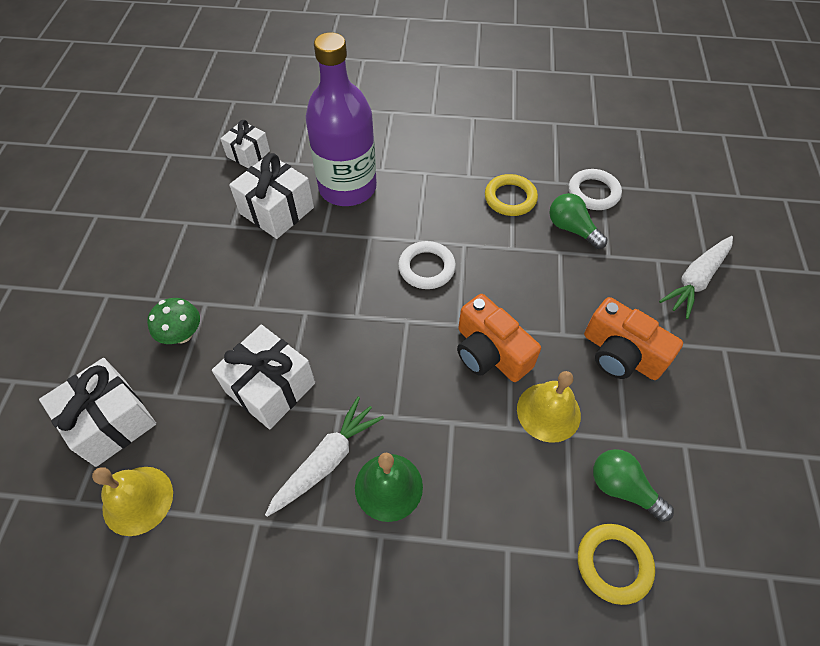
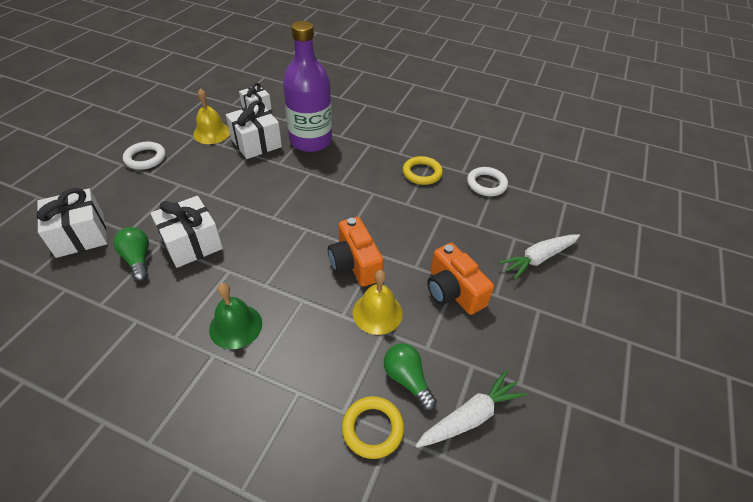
camera: 15 degrees right, 10 degrees down
yellow bell [92,467,173,536] -> yellow bell moved to [193,88,230,144]
green mushroom [147,298,200,344] -> none
white carrot [265,397,384,517] -> white carrot moved to [415,370,527,448]
white ring [398,241,456,289] -> white ring moved to [123,142,166,170]
green light bulb [549,193,607,249] -> green light bulb moved to [113,227,149,281]

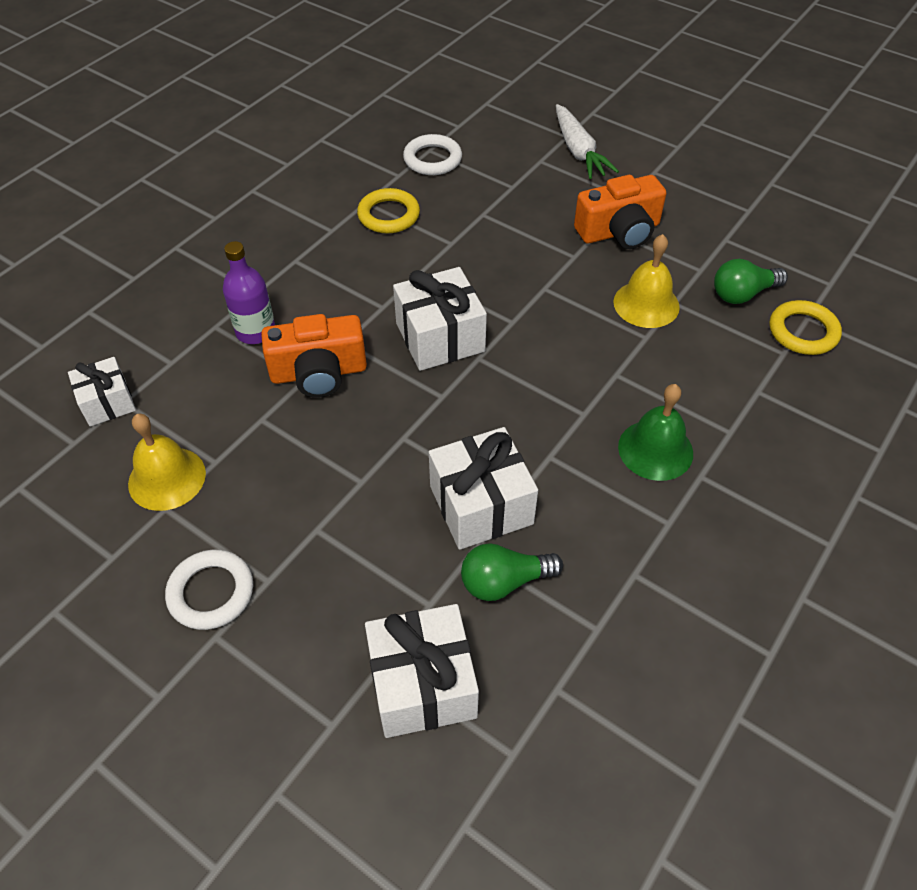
camera: 75 degrees left, 5 degrees up
white gift [226,100,282,159] -> white gift moved to [393,267,487,371]
purple bottle [283,21,332,152] -> purple bottle [223,241,275,344], size x0.52
orange camera [328,217,384,286] -> orange camera moved to [261,314,367,398]
white carrot [415,370,527,448] -> none

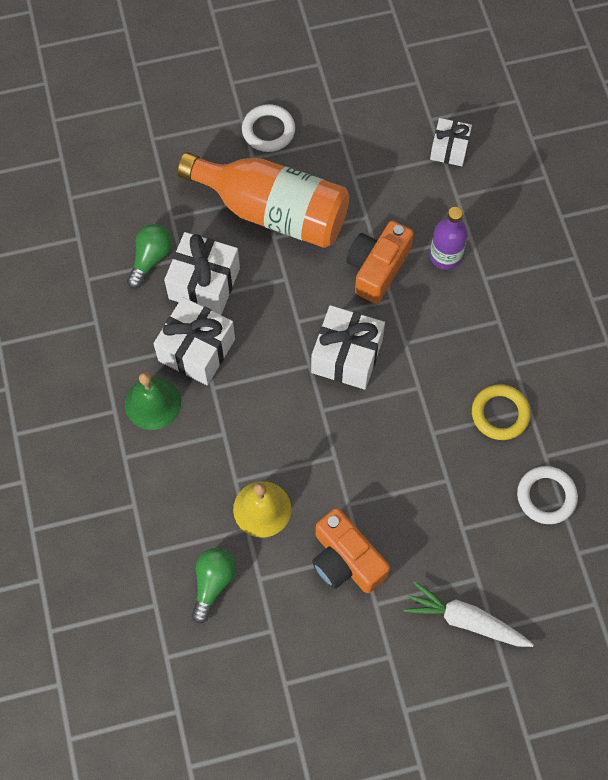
camera: 130 degrees right, 15 degrees up
yellow bell [128,414,206,511] -> none
white gift [365,604,479,738] -> white gift moved to [153,297,235,385]
orange camera [574,175,666,249] -> orange camera turned 60 degrees counterclockwise [312,508,390,593]
yellow ring [770,300,842,355] -> none
none -> orange bottle [177,152,349,248]

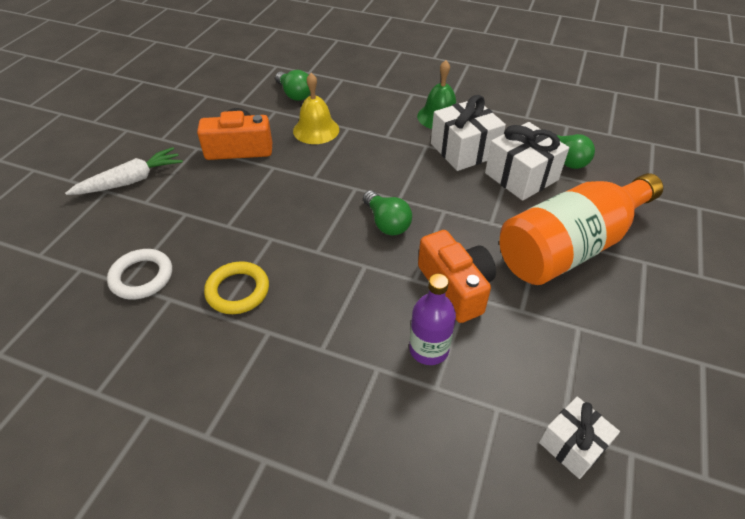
camera: 125 degrees right, 20 degrees down
white ring [242,104,295,152] -> none
white gift [311,305,385,390] -> green light bulb [363,190,412,236]

